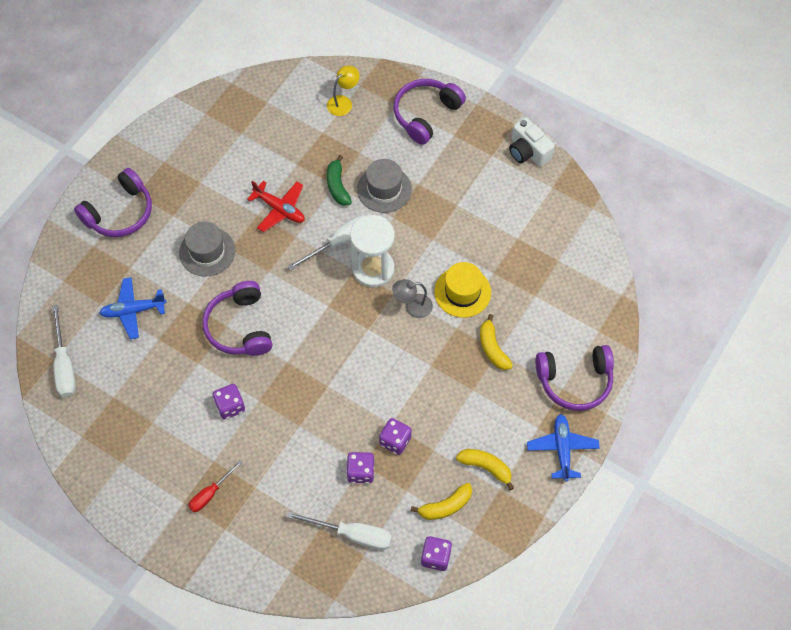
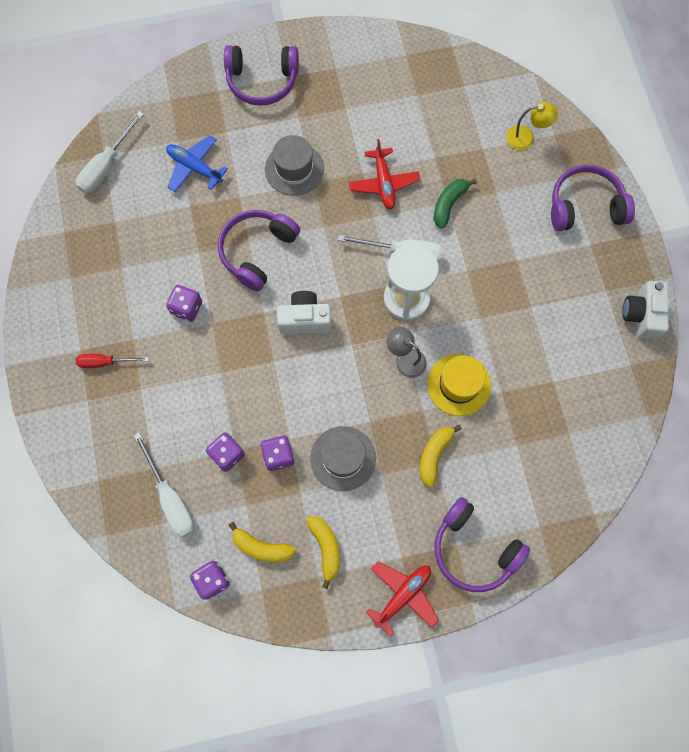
camera: 45 degrees right, 10 degrees up
grey hat [357,159,412,213] -> grey hat moved to [310,426,376,491]
blue plane [527,414,600,482] -> red plane [366,562,439,636]
none -> white camera [277,291,331,334]

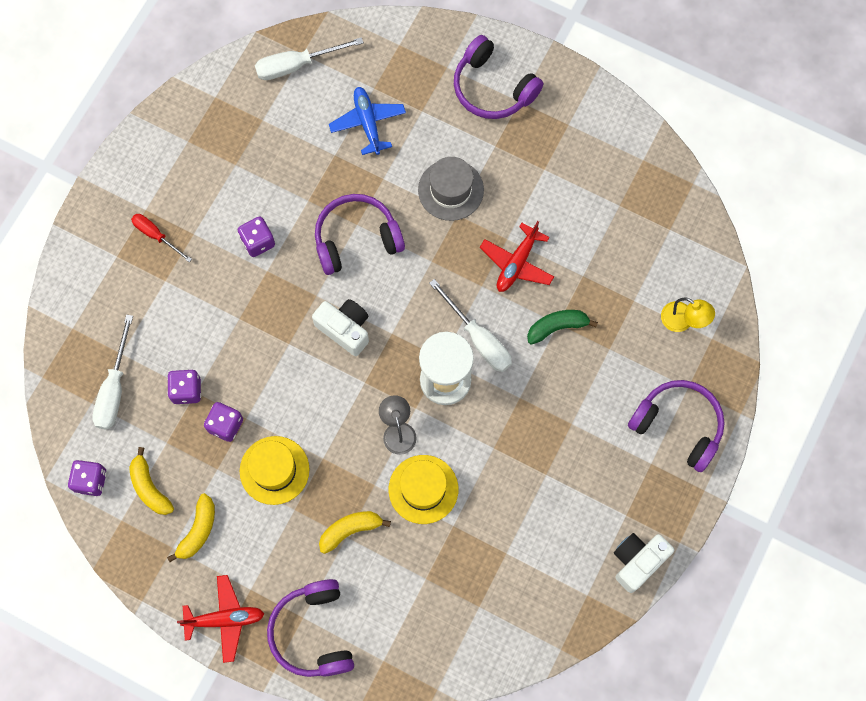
camera: 40 degrees right, 0 degrees up
grey hat [310,426,376,491] -> yellow hat [240,436,310,505]

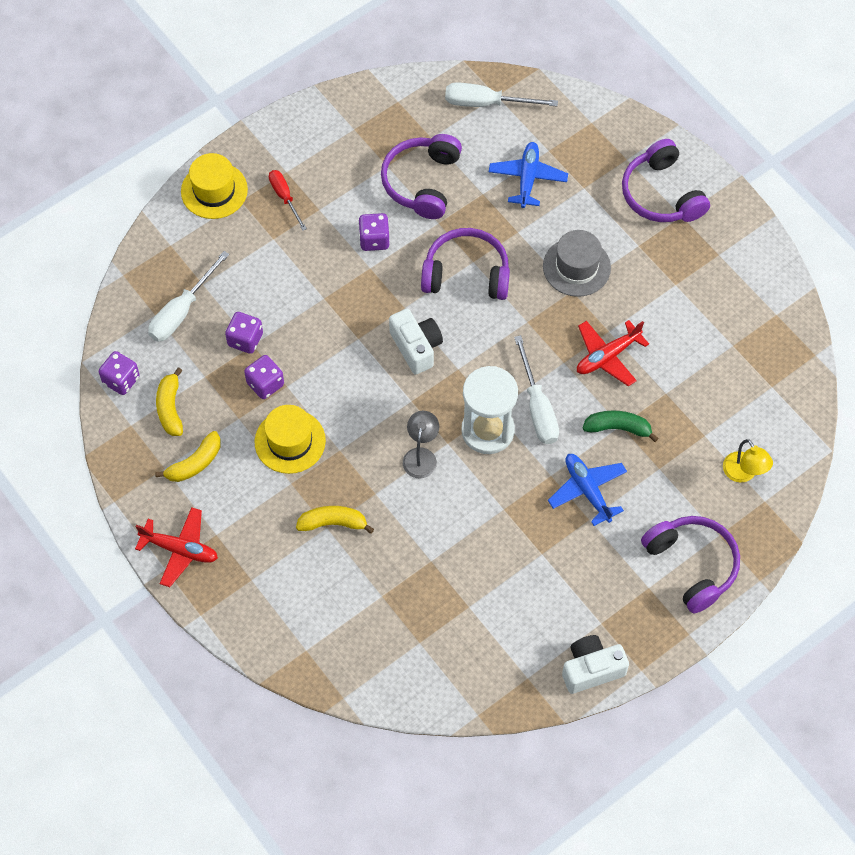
camera: 25 degrees right, 10 degrees down
purple headphones [267,579,354,677] -> purple headphones moved to [381,134,462,219]
yellow hat [389,455,458,524] -> yellow hat moved to [181,153,248,219]
none -> blue plane [548,454,627,526]

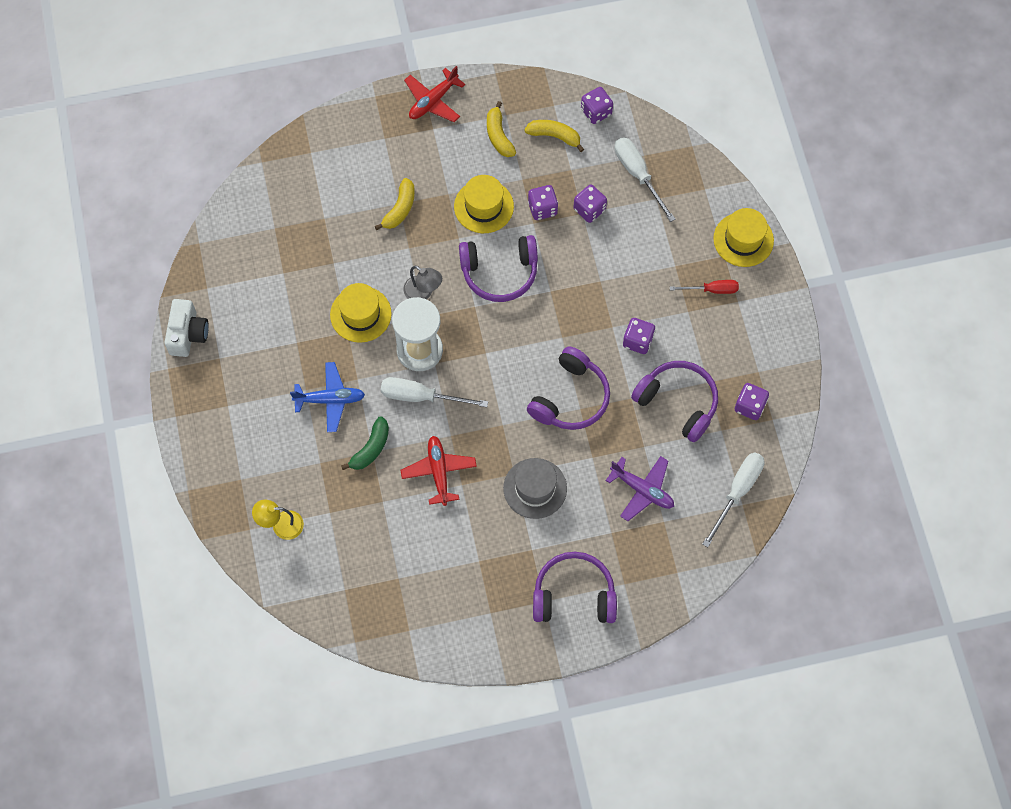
camera: 115 degrees right, 5 degrees up
white camera [389,309,443,375] -> none
blue plane [489,142,568,208] -> purple plane [606,456,674,521]
purple headphones [641,516,740,613] -> purple headphones moved to [459,235,538,302]
none -> yellow hat [330,283,392,343]
none -> purple dice [735,383,769,420]

